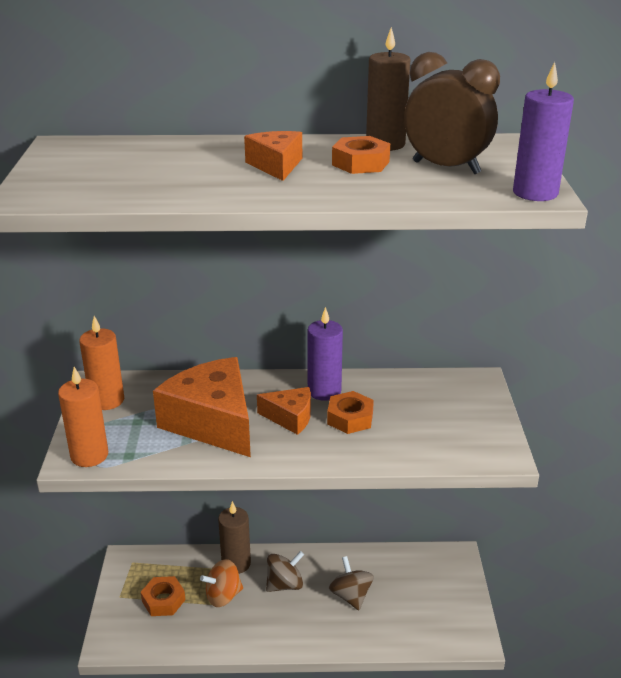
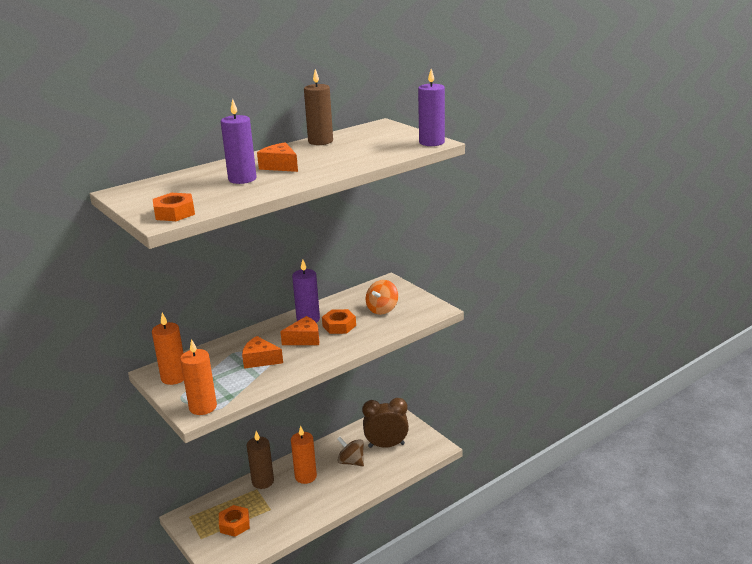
camera: 35 degrees left, 5 degrees down
orange cheese [153,357,251,457] -> orange cheese [242,336,283,369], size x0.51
orange spinning top [200,559,243,607] -> orange spinning top moved to [366,280,398,315]
brown spinning top [266,551,304,592] -> orange candle [291,426,317,484]
orange nut [332,136,390,174] -> orange nut moved to [153,193,195,221]
brown clock [404,52,500,174] -> brown clock moved to [362,398,409,448]
none -> purple candle [221,99,257,184]

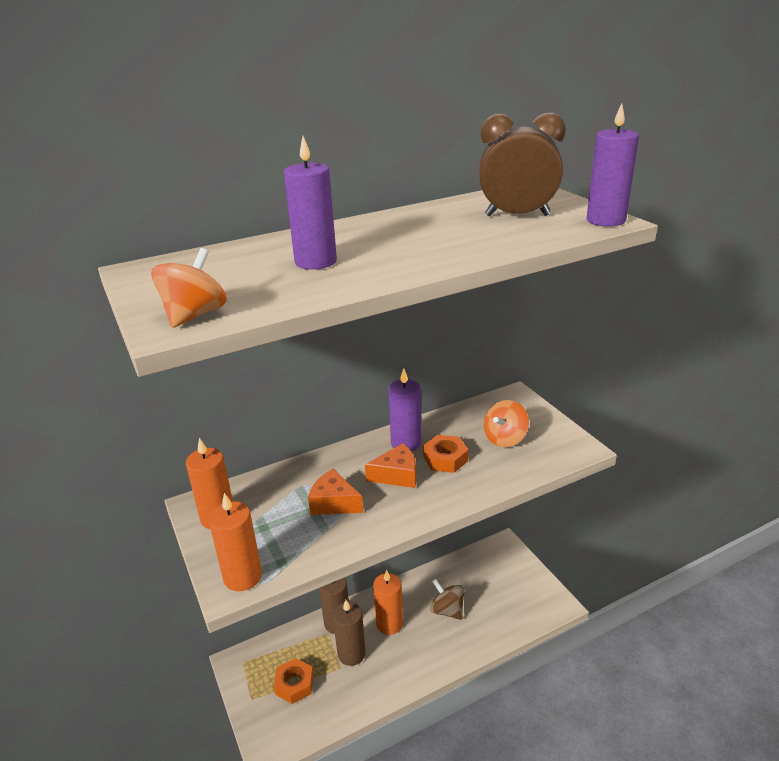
camera: 10 degrees right, 5 degrees up
orange nut [153,193,195,221] -> orange spinning top [151,248,227,328]
orange cheese [257,142,298,172] -> none
brown candle [304,69,333,145] -> brown candle moved to [333,600,366,666]
brown clock [362,398,409,448] -> brown clock moved to [479,112,566,216]

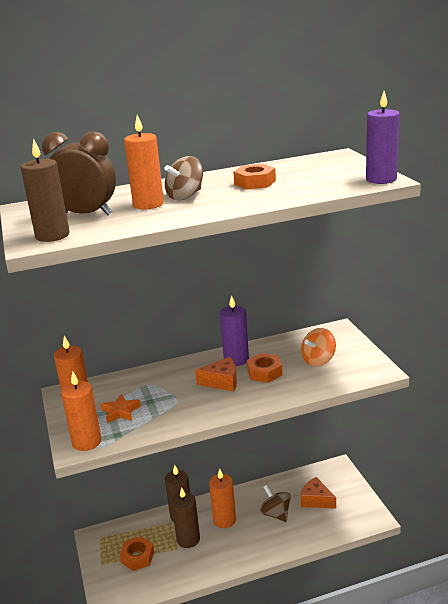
camera: 10 degrees right, 5 degrees down
orange spinning top [151,248,227,328] -> brown candle [21,138,70,242]
purple candle [284,136,337,270] -> orange candle [124,115,164,209]
orange cheese [308,469,363,515] -> orange cheese moved to [301,477,336,509]
brown clock [479,112,566,216] -> brown clock moved to [42,132,116,215]
none -> orange star [101,394,141,423]
none -> brown spinning top [165,156,203,200]
none -> orange nut [233,164,276,189]

